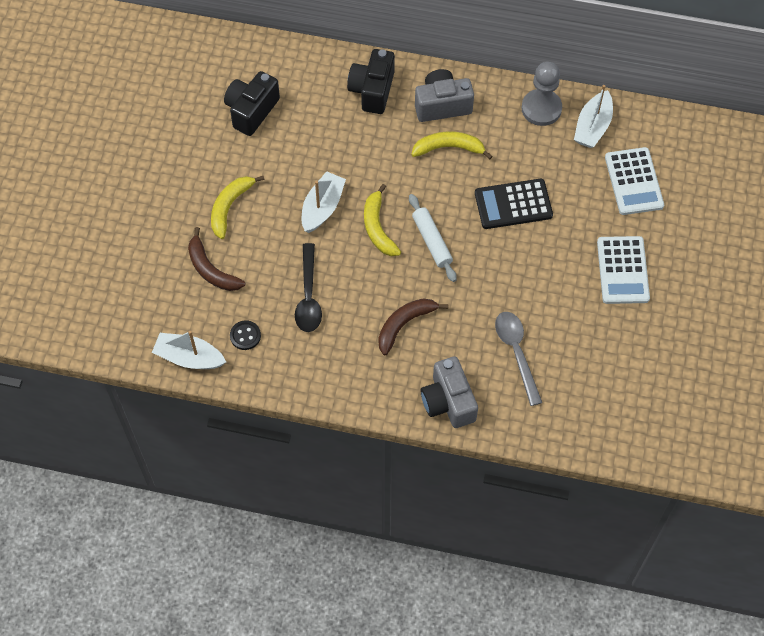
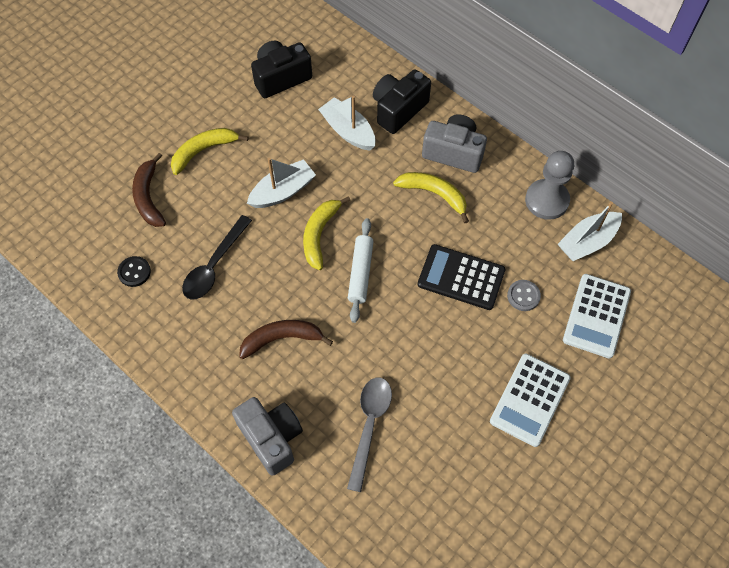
camera: 30 degrees right, 0 degrees up
white boat [152,331,226,369] -> white boat moved to [318,95,375,150]
grey camera [420,356,478,428] -> grey camera turned 135 degrees clockwise [232,397,303,476]
none -> grey button [507,280,541,311]

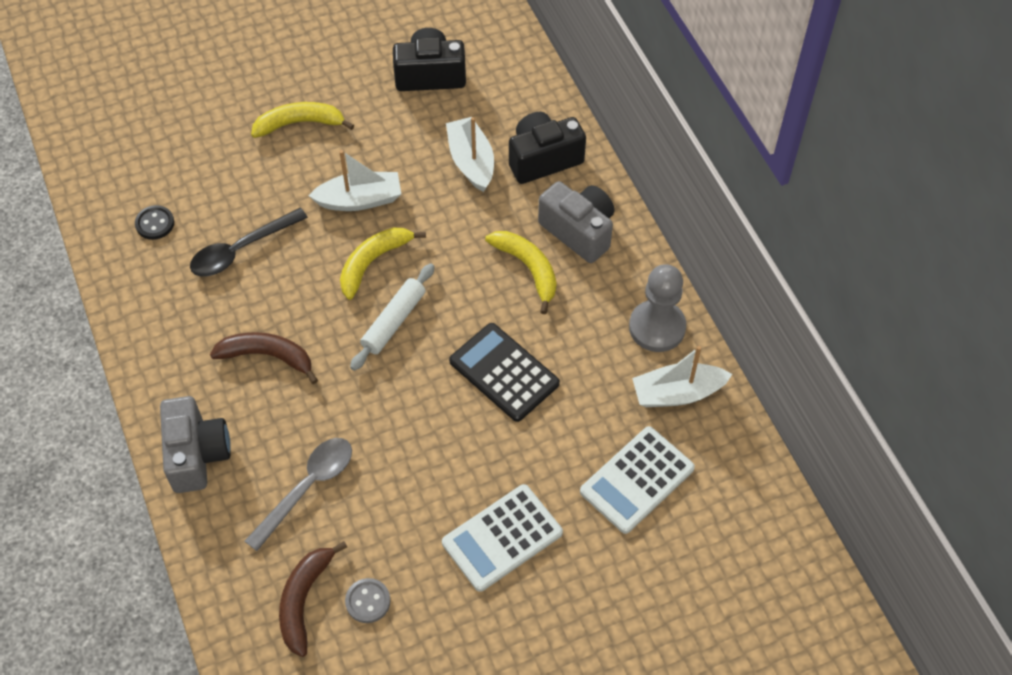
camera: 25 degrees right, 5 degrees down
brown banana [132,153,166,227] -> brown banana moved to [279,541,347,657]
grey button [507,280,541,311] -> grey button moved to [345,578,390,623]

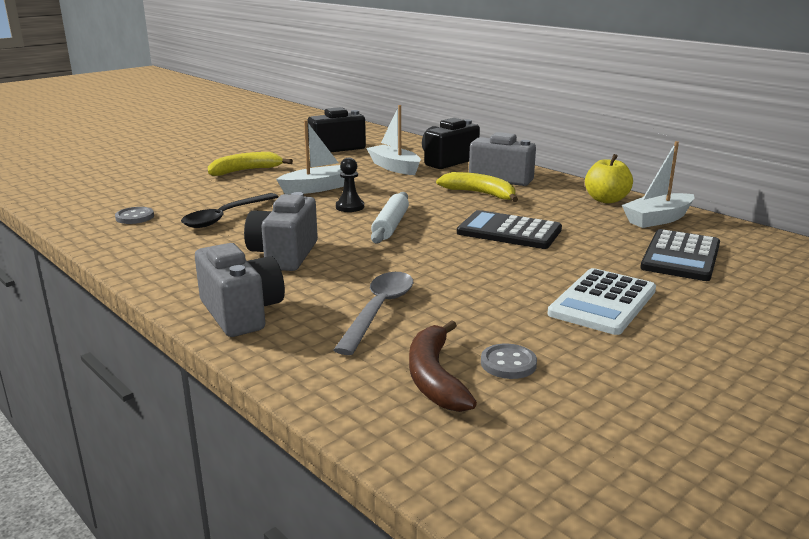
camera: 20 degrees left, 35 degrees down
black button [135,205,174,240] -> grey button [115,207,154,224]
brown banana [210,332,318,384] -> grey camera [244,192,318,271]
yellow banana [340,227,426,300] -> black pawn [336,158,364,212]
white calculator [580,426,695,534] -> black calculator [640,229,720,281]
grey pawn [629,264,686,352] -> yellow apple [585,154,633,203]

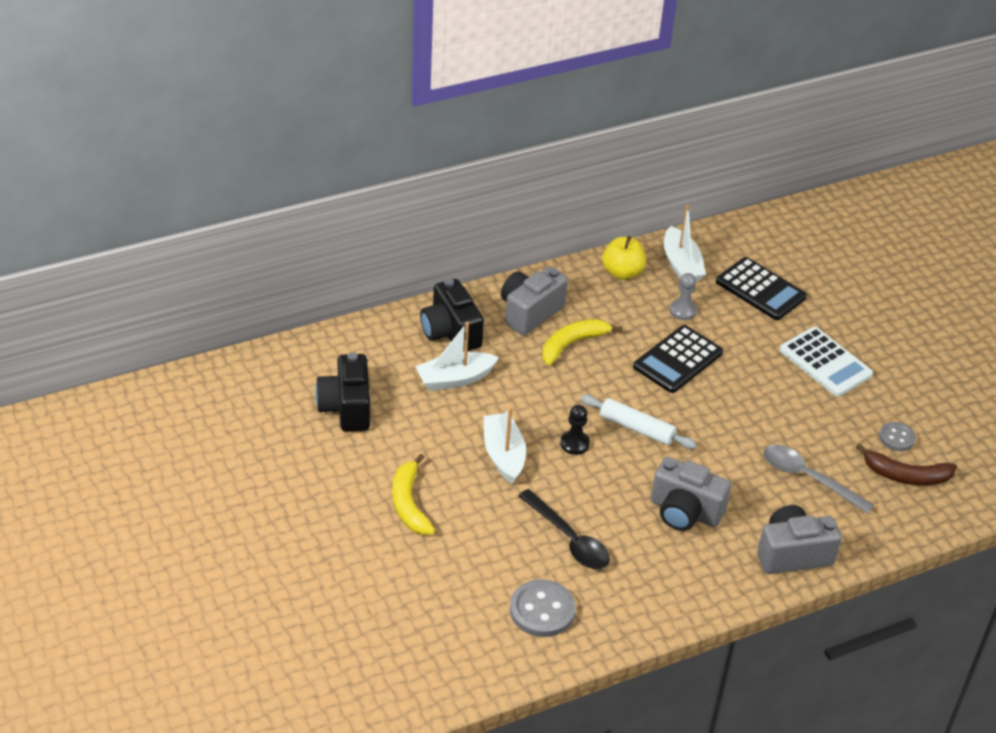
camera: 75 degrees left, 20 degrees up
grey button [115,207,154,224] -> grey button [510,579,576,637], size x1.65
none -> grey pawn [670,273,697,320]

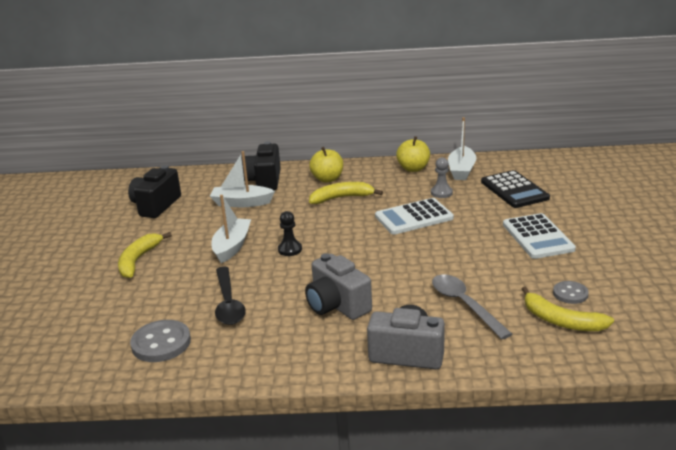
camera: 30 degrees right, 15 degrees down
grey camera [501,267,568,335] -> yellow apple [309,147,343,182]
white rolling pin [580,395,697,449] -> none
black calculator [633,325,723,393] -> white calculator [375,198,454,235]
brown banana [856,443,957,485] -> yellow banana [522,286,614,331]

